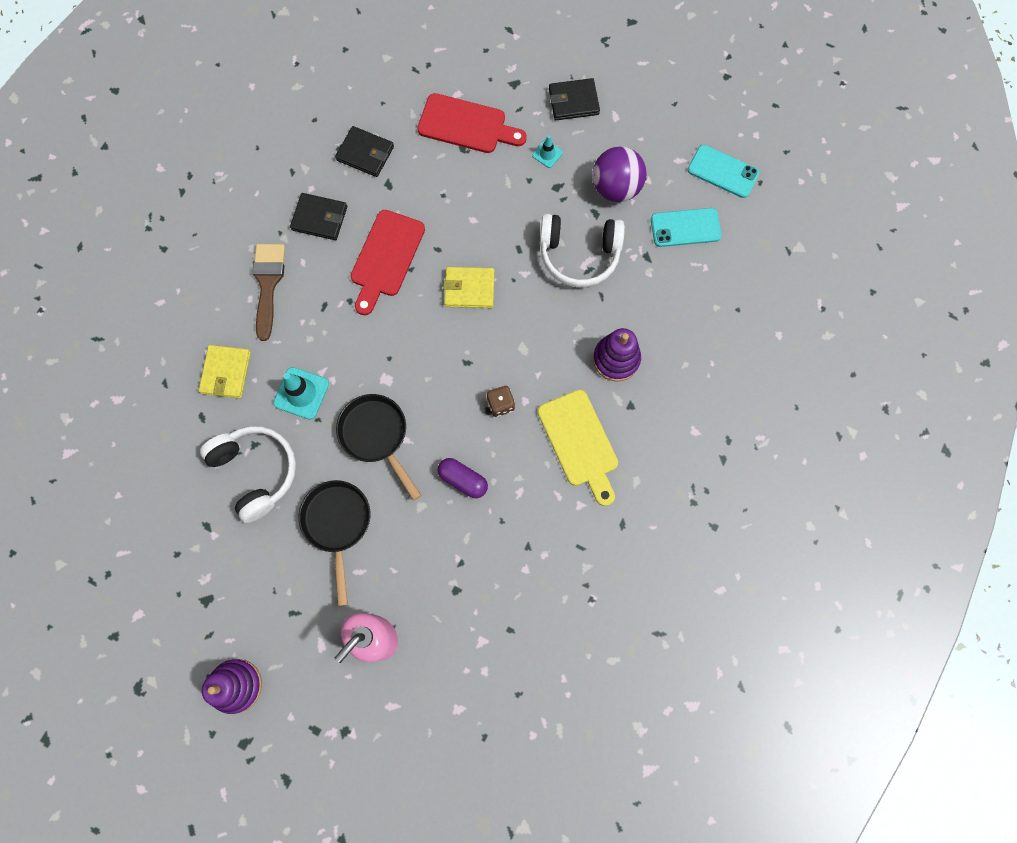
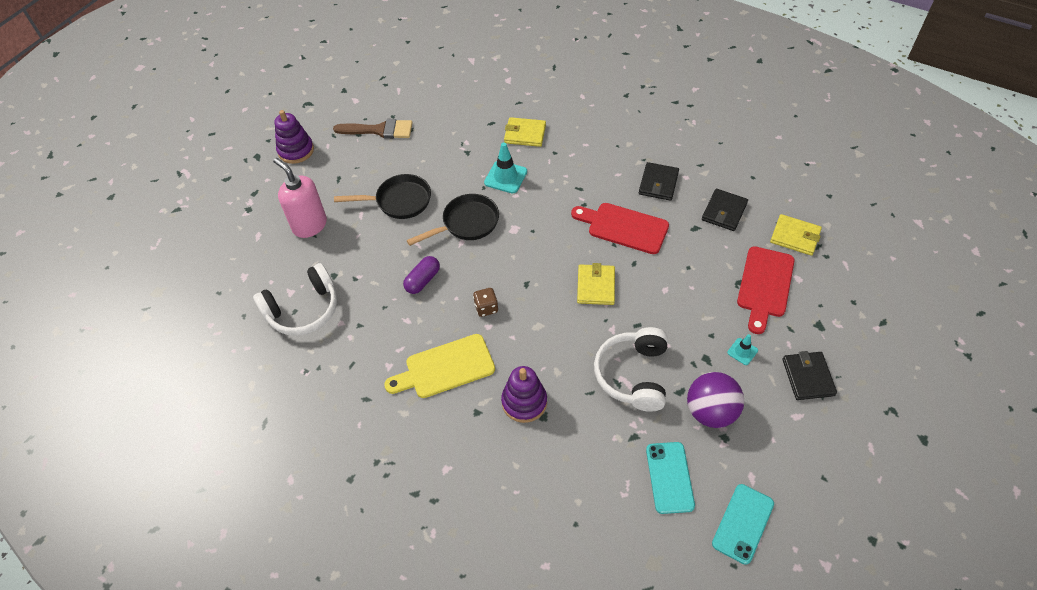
camera: 95 degrees right, 20 degrees down
white headphones [200,426,296,523] -> white headphones moved to [253,263,337,336]
brown brush [252,244,285,341] -> brown brush moved to [333,119,413,139]
none -> yellow wallet [770,214,822,256]

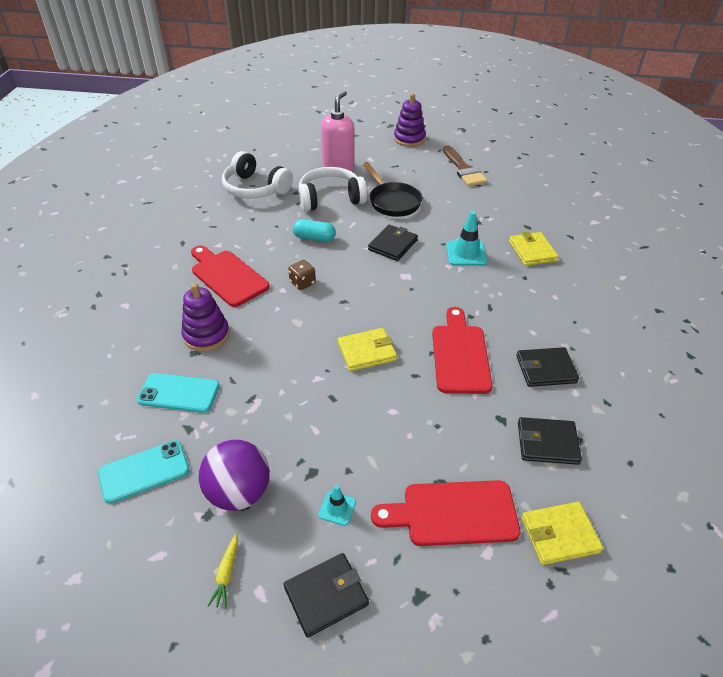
camera: 65 degrees right, 10 degrees down
yellow cutting board [384,334,495,398] -> red cutting board [191,245,270,307]
purple capsule [403,256,440,294] -> turquoise capsule [293,219,336,242]
black pan [407,194,499,246] -> black wallet [368,225,418,261]
white headphones [594,327,668,412] -> white headphones moved to [298,167,367,212]
turquoise phone [712,484,774,565] -> turquoise phone moved to [137,373,220,413]
yellow wallet [770,214,822,256] -> yellow wallet turned 75 degrees clockwise [521,502,603,565]
none -> yellow carrot [207,534,238,609]

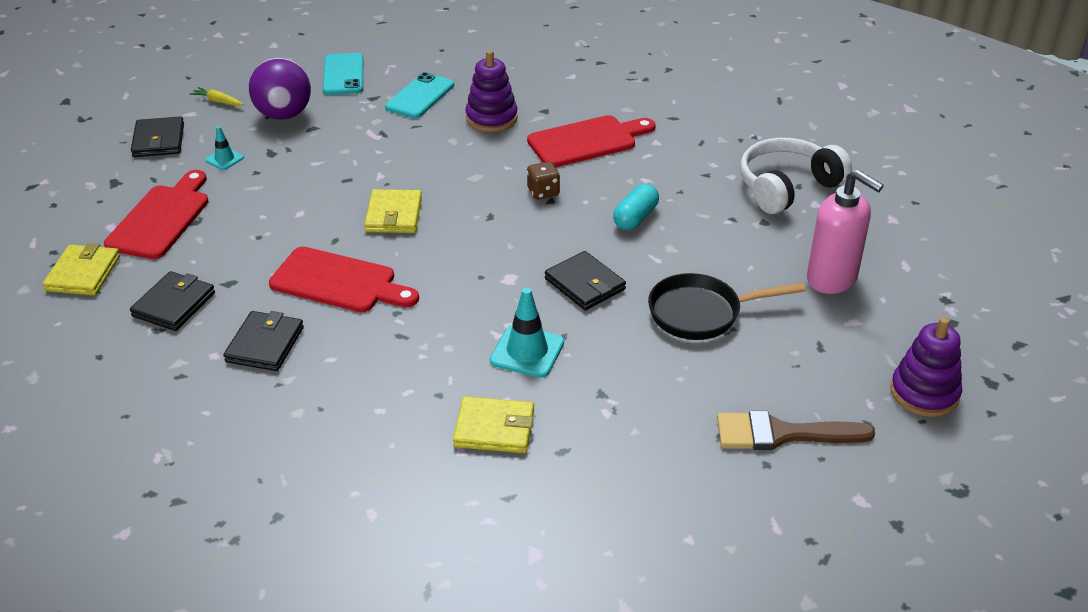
camera: 110 degrees right, 5 degrees down
white headphones [298,167,367,212] -> none

